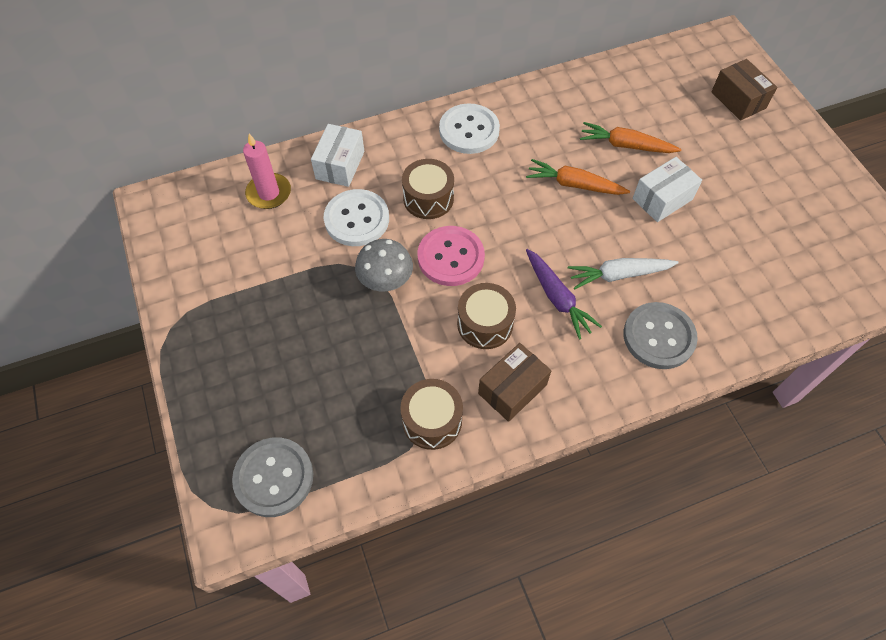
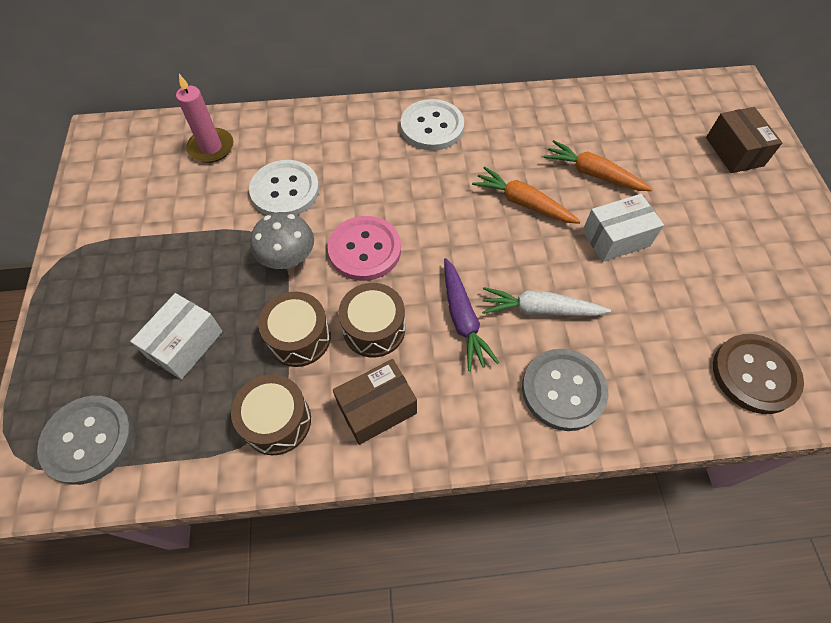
camera: 15 degrees right, 0 degrees up
white box [311,124,364,187] -> white box moved to [130,293,223,380]
brown drum [402,159,454,219] -> brown drum moved to [258,292,331,367]
none -> brown button [713,334,804,414]

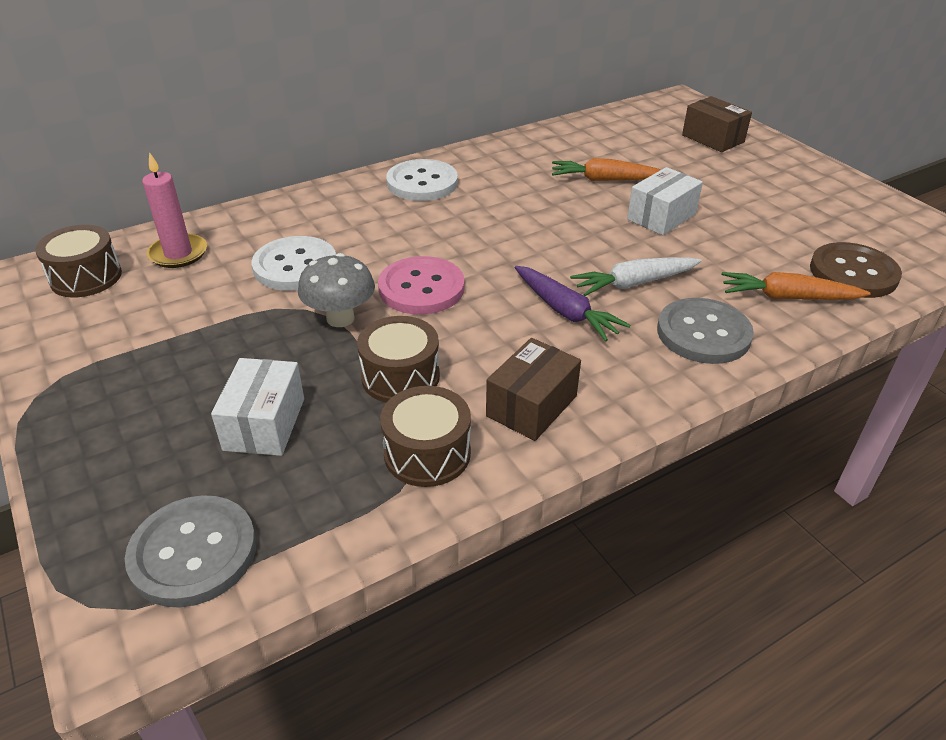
camera: 25 degrees left, 20 degrees down
brown drum [338,283,405,357] -> brown drum moved to [35,225,122,297]
orange carrot [472,166,581,224] -> orange carrot moved to [722,272,871,300]

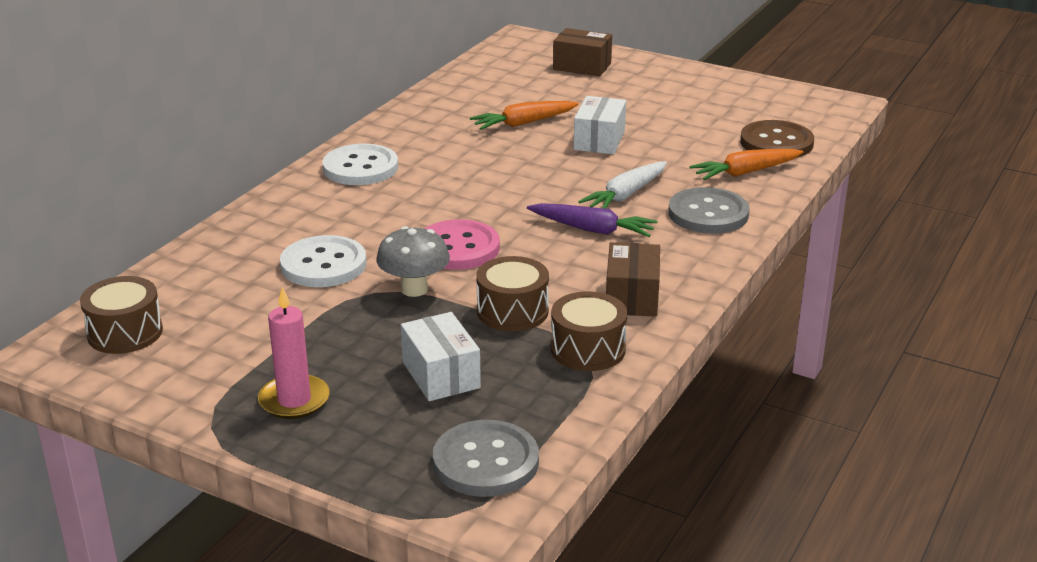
camera: 30 degrees left, 10 degrees down
pink candle [142,152,207,268] -> pink candle moved to [258,287,330,419]

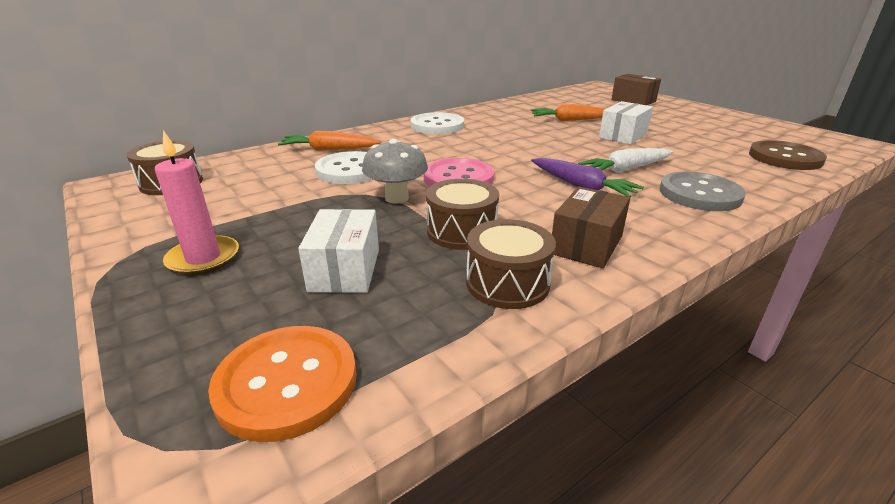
camera: 25 degrees right, 0 degrees up
grey button [433,420,539,497] -> orange button [208,326,357,442]
orange carrot [689,149,803,180] -> orange carrot moved to [278,131,382,151]

